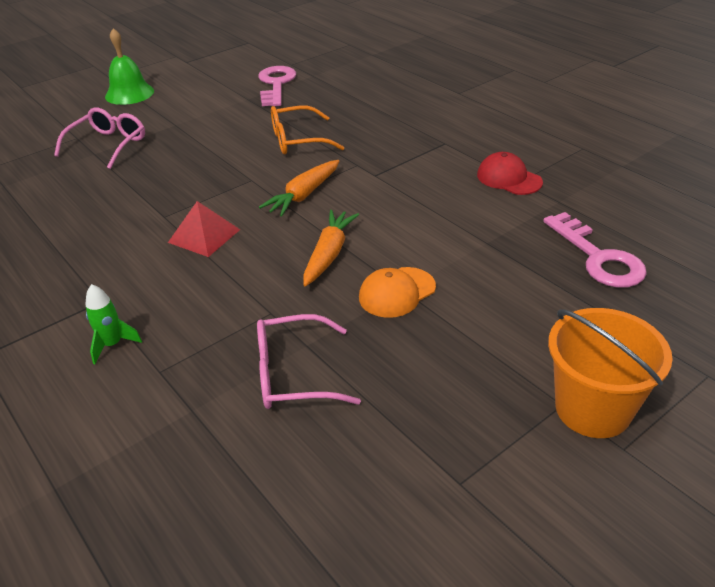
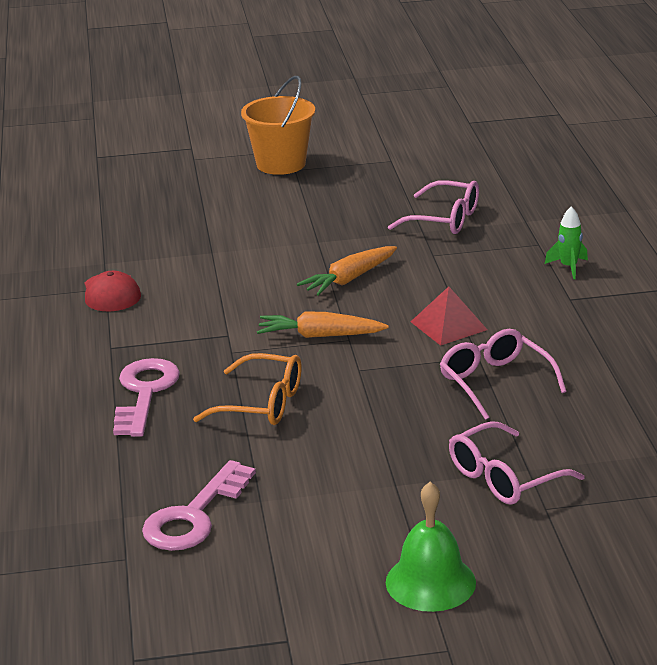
camera: 150 degrees left, 10 degrees down
orange carrot [259,160,339,217] -> orange carrot turned 150 degrees counterclockwise [257,312,389,338]
orange cap [359,267,436,318] -> none
pink key [543,212,647,288] -> pink key moved to [113,358,180,437]
none -> pink glasses [440,329,566,420]

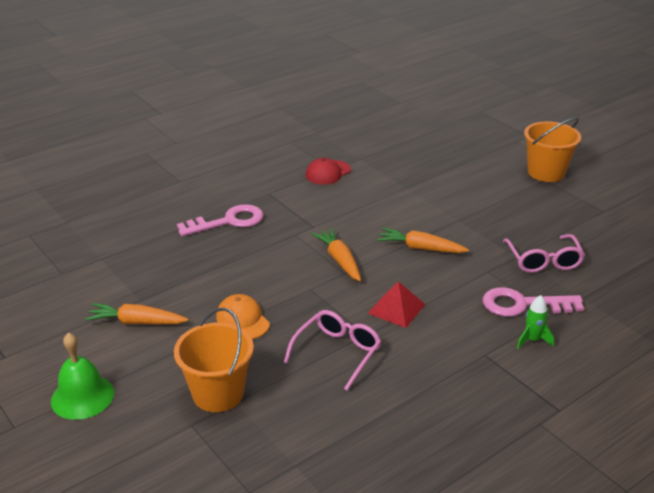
camera: 60 degrees right, 5 degrees up
pink key [142,460,256,551] -> pink key moved to [483,287,584,317]
orange glasses [193,353,302,425] -> none
pink glasses [449,421,584,505] -> orange bucket [174,308,254,412]
none -> orange carrot [85,303,188,324]
none -> orange cap [216,294,270,339]

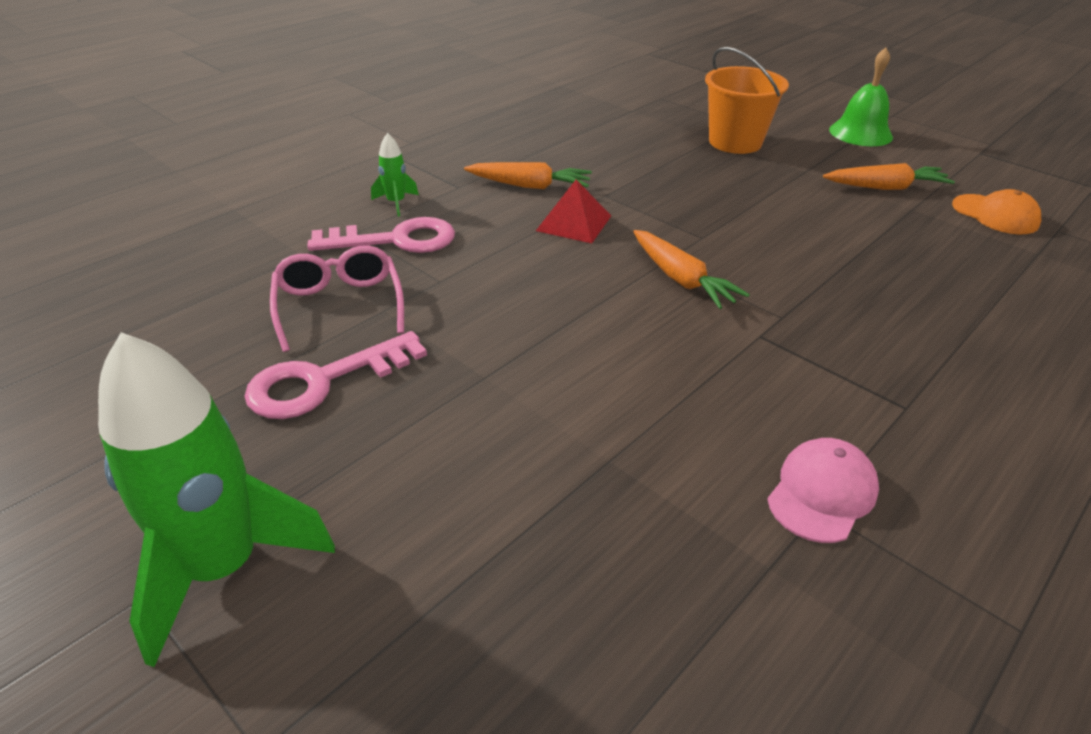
camera: 170 degrees right, 5 degrees up
pink key [177,204,263,236] -> pink key moved to [244,331,427,419]
orange cap [216,294,270,339] -> orange cap moved to [952,189,1041,234]
pink glasses [284,310,381,390] -> none
red cap [306,158,351,185] -> pink cap [767,438,879,543]
orange carrot [377,228,469,253] -> orange carrot moved to [464,162,592,189]
orange bucket [524,117,581,182] -> green rocket [98,332,335,667]

